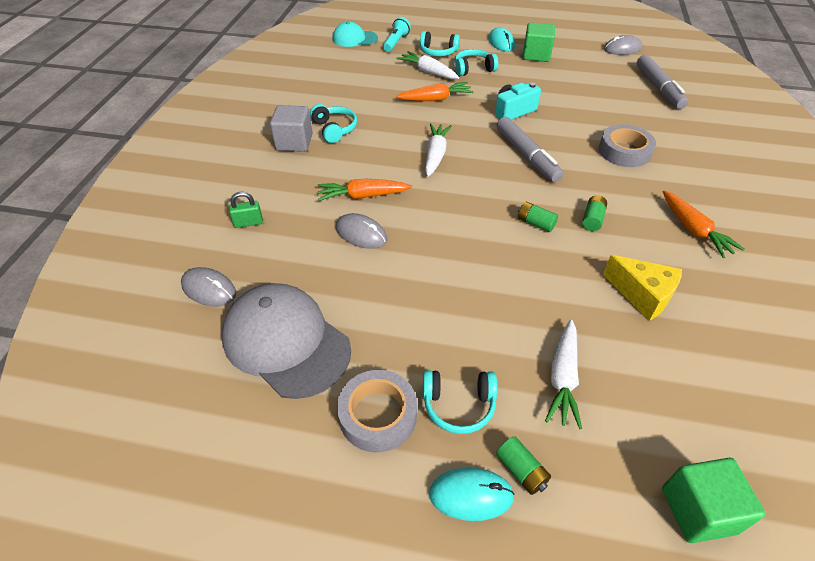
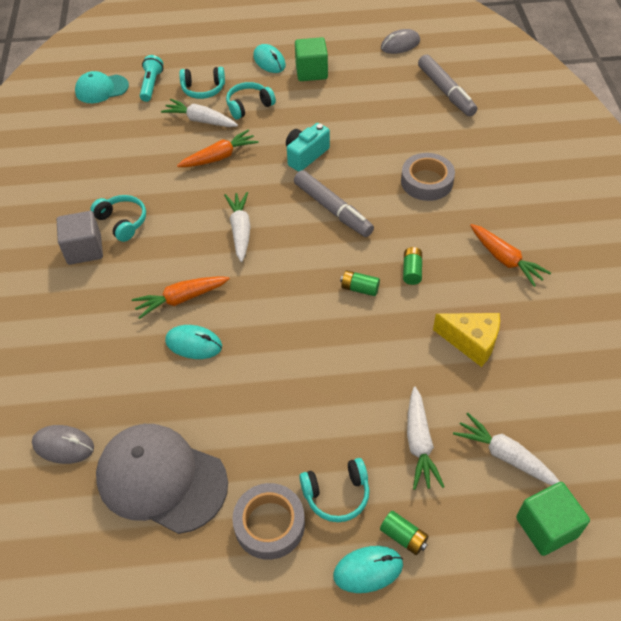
camera: 15 degrees left, 5 degrees up
green padlock [229,192,263,228] -> none
grey mouse [336,213,387,249] -> turquoise mouse [165,325,222,359]
none -> white carrot [453,412,560,485]

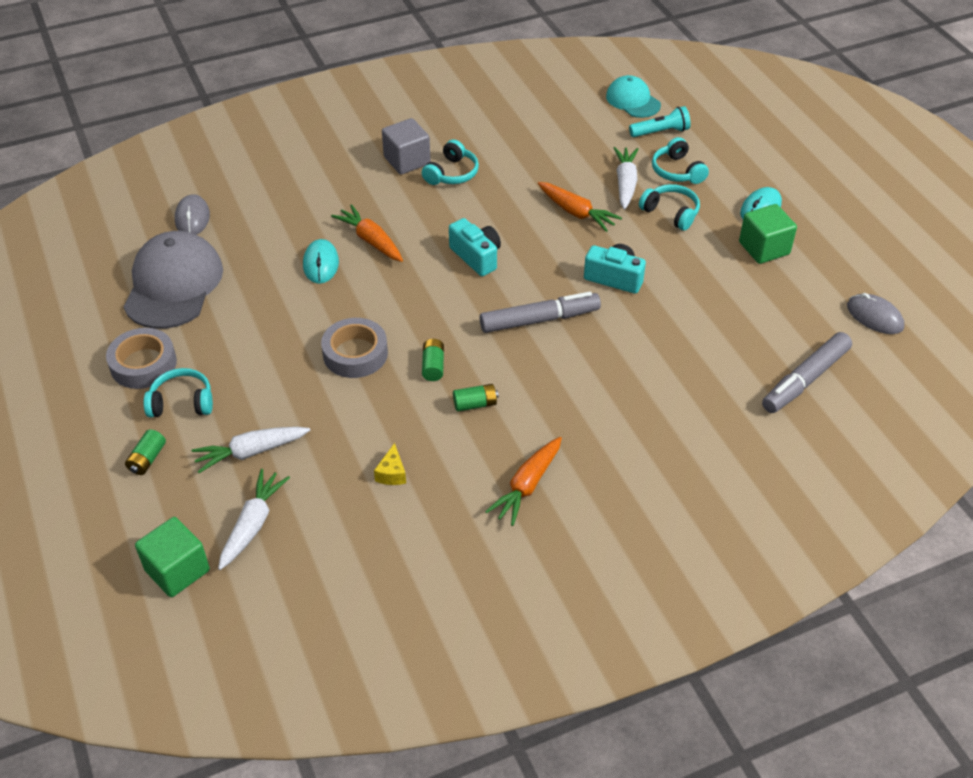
camera: 70 degrees right, 5 degrees down
white carrot [224,192,251,262] -> turquoise camera [449,218,501,276]
grey marker [294,170,374,237] -> grey marker turned 135 degrees counterclockwise [480,292,601,333]
turquoise headphones [299,458,369,522] -> turquoise headphones turned 120 degrees clockwise [144,368,213,417]
turquoise mouse [333,546,403,593] -> none
grey tape [401,153,455,201] -> grey tape moved to [321,318,388,378]
yellow cheese [433,313,500,367] -> yellow cheese [374,443,406,485], size x0.55

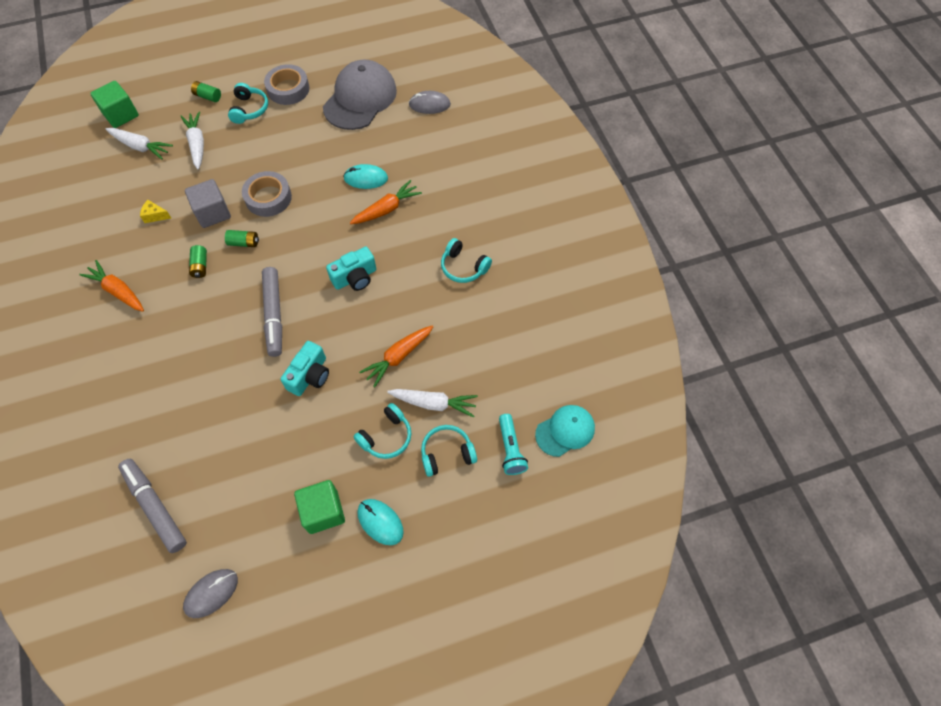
camera: 95 degrees right, 15 degrees up
grey cap [123,231,223,329] -> grey cap turned 75 degrees counterclockwise [323,60,397,130]
grey cube [382,118,431,175] -> grey cube moved to [185,179,231,228]

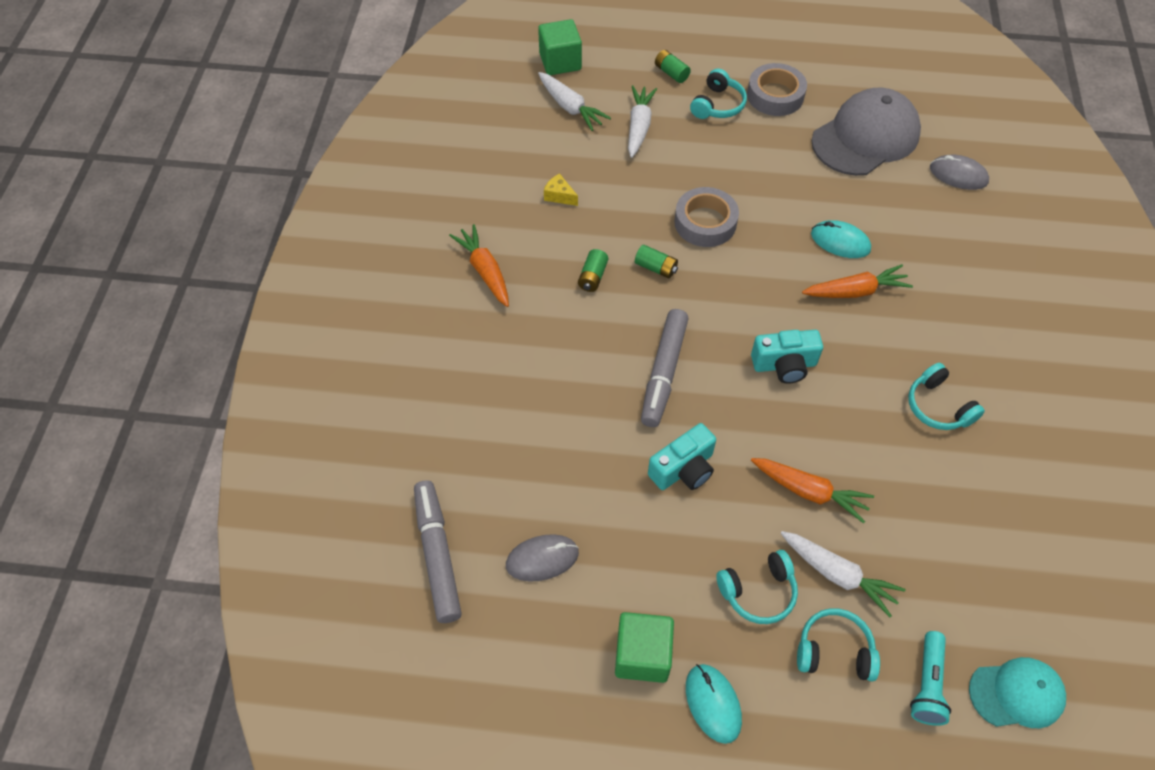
camera: 25 degrees right, 5 degrees down
grey mouse [183,569,238,618] -> grey mouse moved to [506,534,579,582]
grey cube [185,179,231,228] -> none
orange carrot [359,325,434,388] -> orange carrot turned 135 degrees counterclockwise [751,458,874,524]

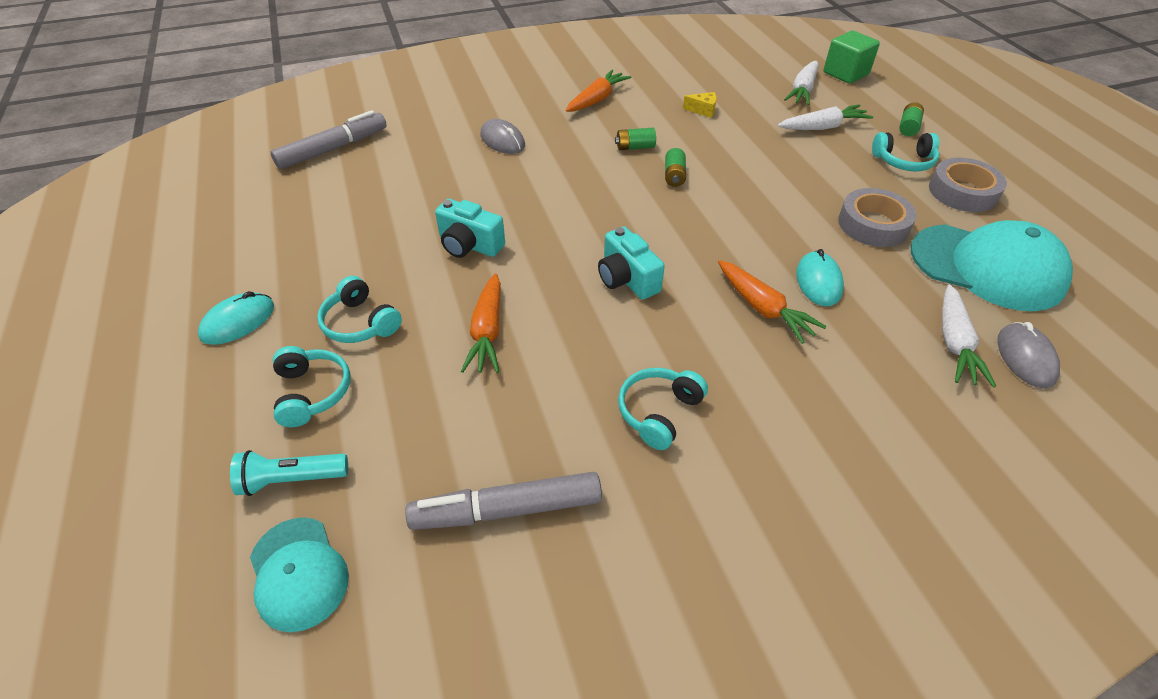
camera: 65 degrees right, 10 degrees down
grey mouse [506,534,579,582] -> grey mouse moved to [480,119,525,154]
yellow cheese [544,173,578,206] -> yellow cheese turned 90 degrees clockwise [683,92,717,118]
green cube [615,612,674,683] -> none
grey marker [641,309,688,427] -> grey marker moved to [405,472,602,530]
grey tape [674,187,739,247] -> grey tape moved to [838,188,916,247]
white carrot [781,531,905,617] -> white carrot moved to [942,284,996,387]
grey cap [811,88,921,176] -> turquoise cap [911,220,1073,311]

